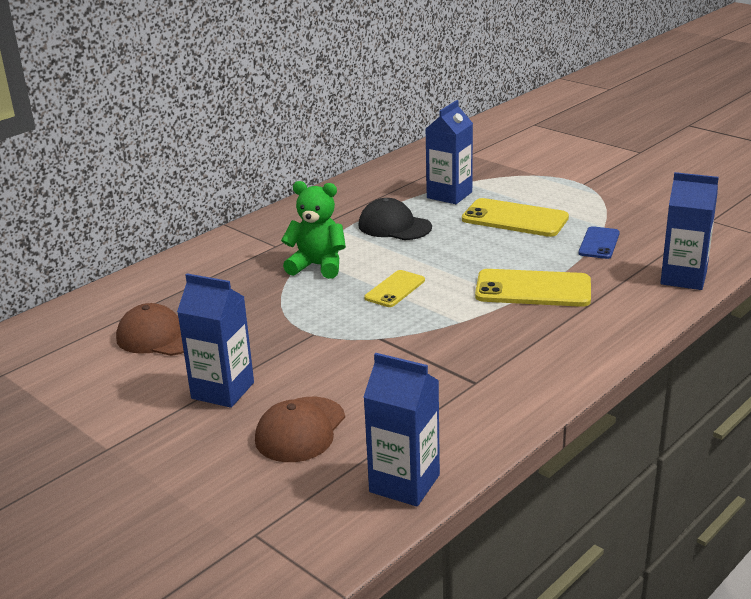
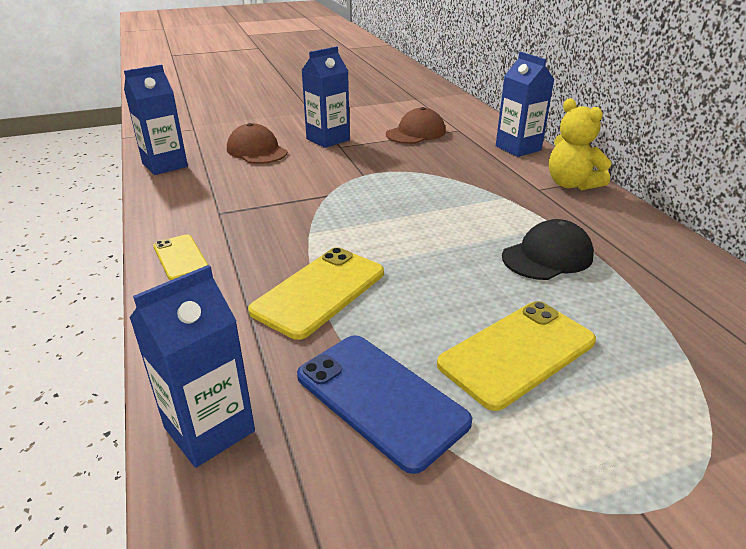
camera: 115 degrees right, 5 degrees up
green teddy bear [281,181,346,279] -> none
yellow phone [364,270,425,307] -> yellow phone moved to [153,235,208,280]
blue carton [426,100,473,204] -> blue carton moved to [496,52,555,157]
blue phone [579,226,620,259] -> blue phone [297,335,472,474], size x1.69
none -> yellow teddy bear [549,98,612,190]

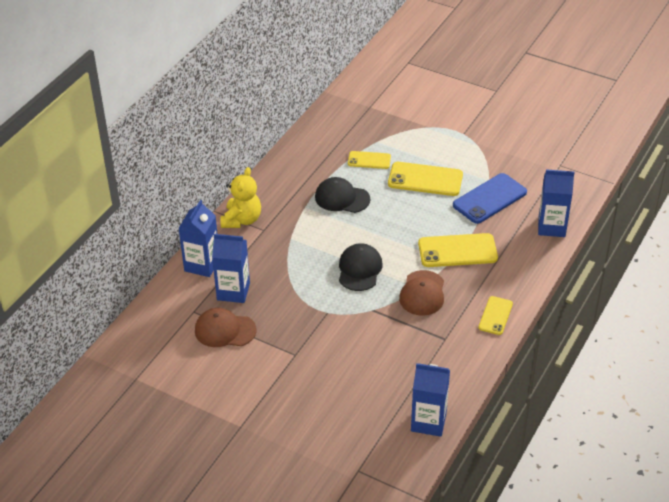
camera: 130 degrees left, 10 degrees up
brown cap [227,123,287,164] -> brown cap moved to [399,270,444,316]
blue phone [297,335,472,474] -> blue phone turned 45 degrees clockwise [453,173,527,224]
blue carton [302,46,350,148] -> blue carton moved to [212,234,250,303]
none -> black cap [339,243,383,291]
none -> yellow phone [348,151,391,169]

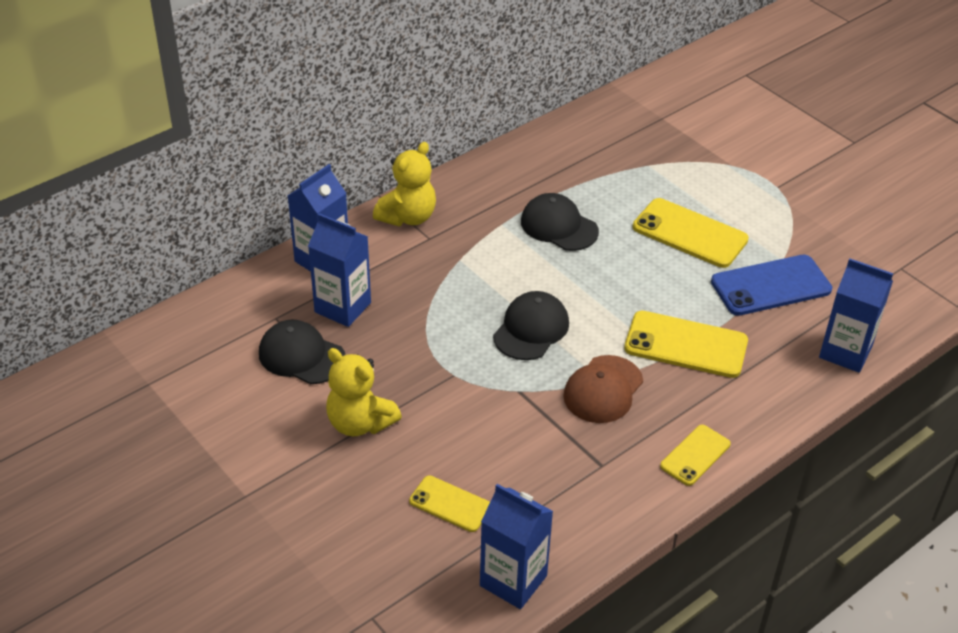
camera: 20 degrees right, 0 degrees up
brown cap [195,308,257,347] -> black cap [259,319,345,384]
yellow phone [348,151,391,169] -> yellow phone moved to [409,476,490,532]
none -> yellow teddy bear [326,348,402,436]

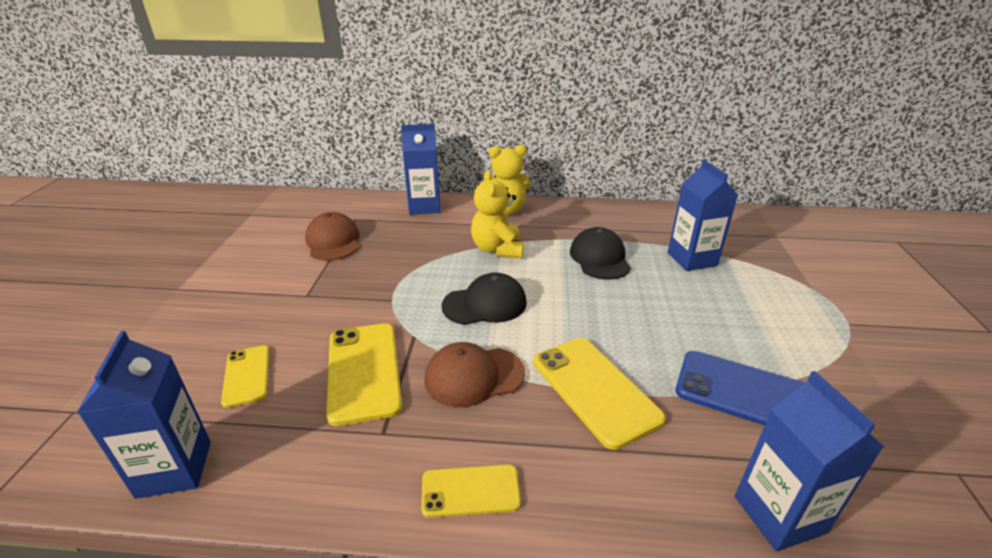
camera: 45 degrees right, 10 degrees down
black cap [259,319,345,384] -> brown cap [305,212,360,260]
blue carton [308,213,371,327] -> blue carton moved to [668,160,738,271]
yellow teddy bear [326,348,402,436] -> yellow teddy bear moved to [471,170,523,258]
yellow phone [633,198,749,268] -> yellow phone moved to [326,323,402,426]

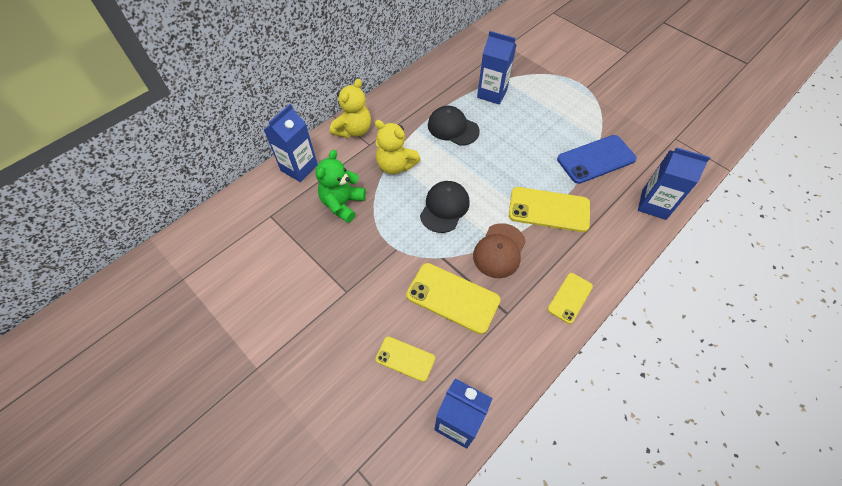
camera: 50 degrees left, 25 degrees up
brown cap [305,212,360,260] -> none
none -> green teddy bear [316,150,366,223]

